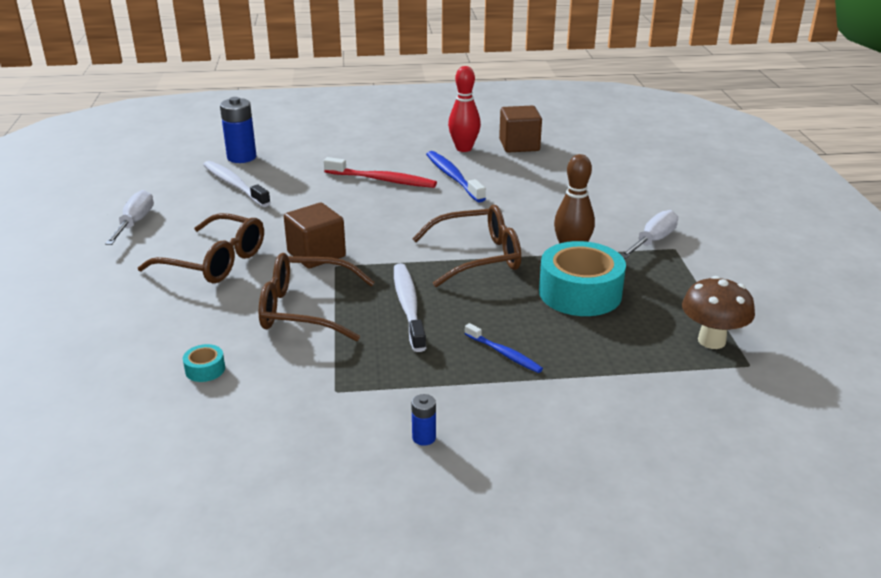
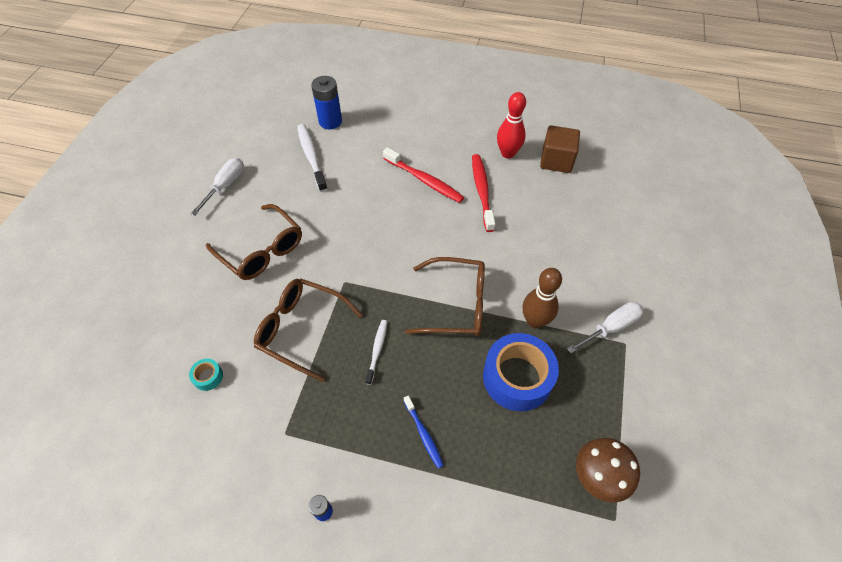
camera: 20 degrees right, 25 degrees up
brown cube [284,203,346,269] -> none
white toothbrush [394,263,426,352] -> white toothbrush [365,320,387,385], size x0.59
blue toothbrush [426,151,486,203] -> red toothbrush [472,154,495,232]
turquoise tape [539,241,626,316] -> blue tape [483,333,559,411]

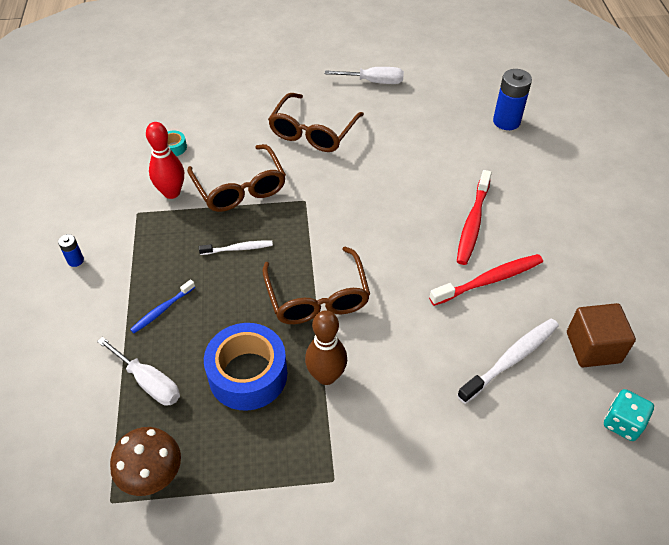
camera: 70 degrees right, 5 degrees down
brown glasses [254,278,363,382] -> brown glasses turned 150 degrees clockwise [187,144,286,212]
white toothbrush [297,124,327,192] -> white toothbrush moved to [457,318,559,404]
red bowling pin [497,92,526,159] -> red bowling pin moved to [146,122,184,199]
white screwdriver [567,302,643,353] -> white screwdriver moved to [97,337,180,406]
none -> turquoise dice [604,389,654,441]

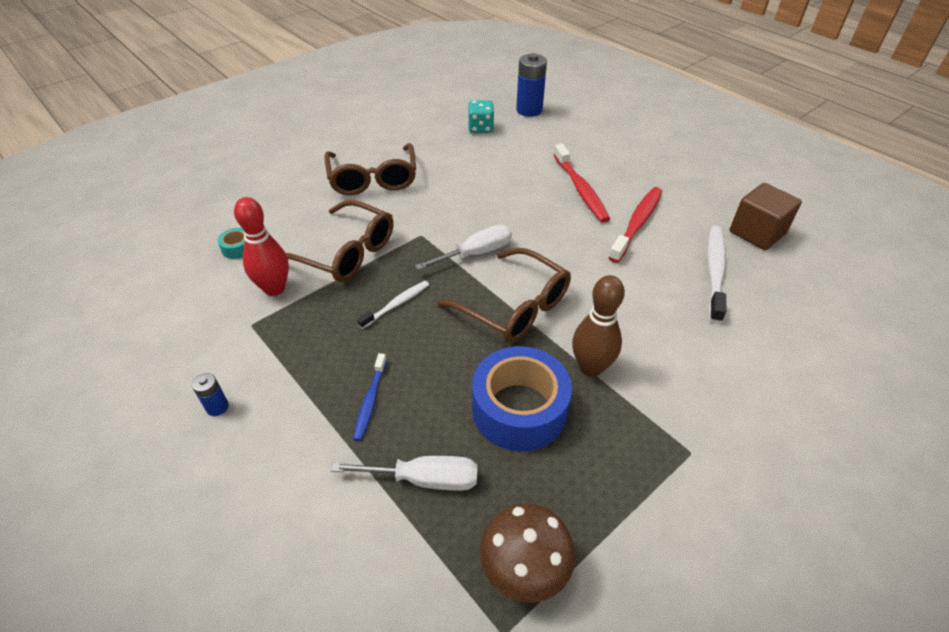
camera: 35 degrees left, 5 degrees down
white screwdriver [325,67,404,84] -> white screwdriver moved to [415,225,512,270]
turquoise dice [604,389,654,441] -> turquoise dice moved to [468,100,494,133]

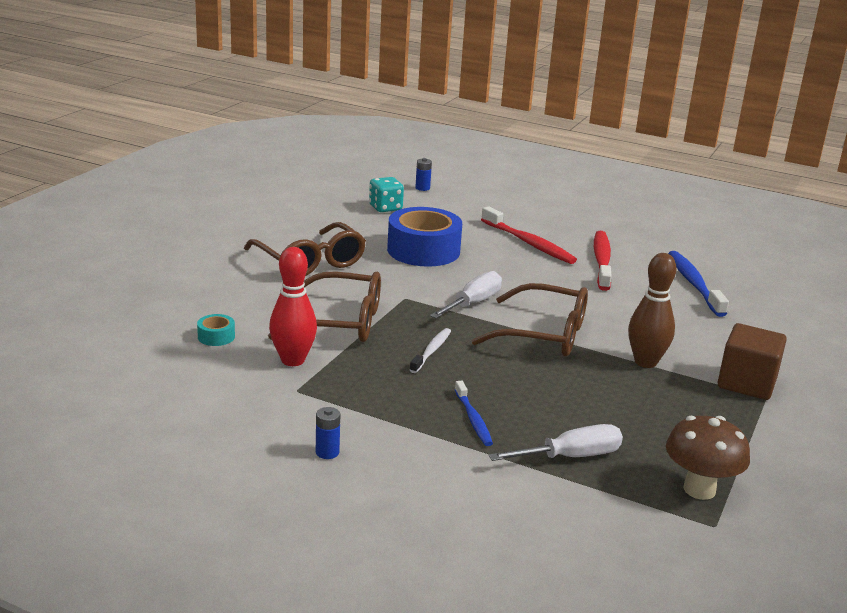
camera: 25 degrees left, 20 degrees down
blue tape [472,346,572,452] -> blue tape moved to [387,207,462,267]
blue battery [516,53,547,117] -> blue battery [415,158,432,191], size x0.50
white toothbrush [707,226,726,323] -> blue toothbrush [668,251,729,317]
brown cube [730,183,802,250] -> brown cube moved to [717,323,787,400]

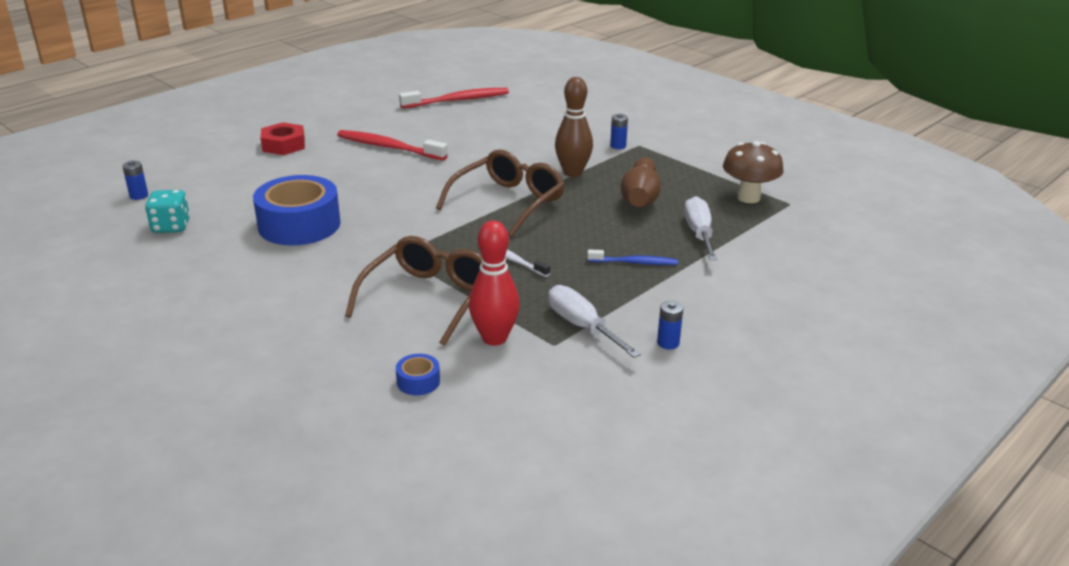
camera: 70 degrees left, 5 degrees up
turquoise tape [197,314,235,346] -> blue tape [396,354,440,395]
brown glasses [244,222,366,276] -> none
white screwdriver [430,271,502,318] -> white screwdriver moved to [548,285,641,358]
red toothbrush [481,206,577,264] -> red toothbrush moved to [399,88,509,109]
blue toothbrush [668,251,729,317] -> none
brown cube [717,323,787,400] -> blue battery [610,113,628,149]
none -> red nut [260,122,305,155]
none -> brown bowling pin [620,157,661,207]

